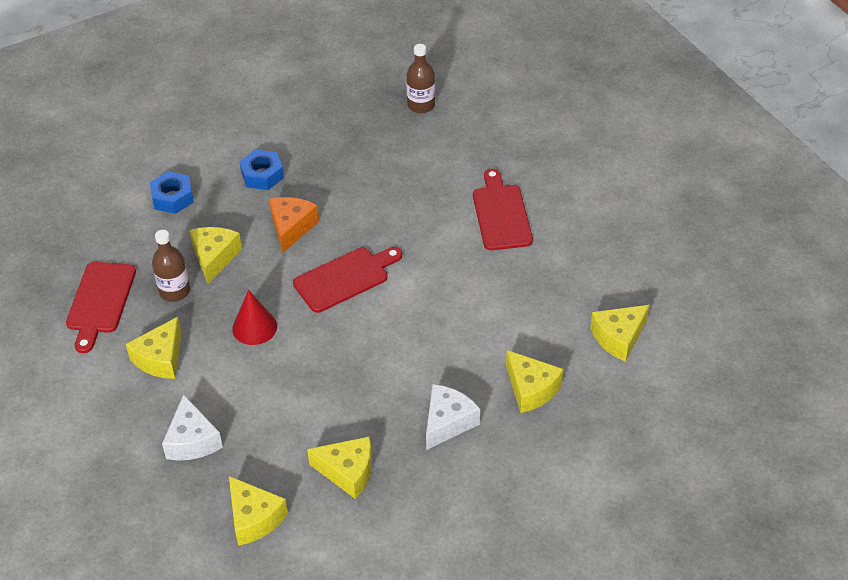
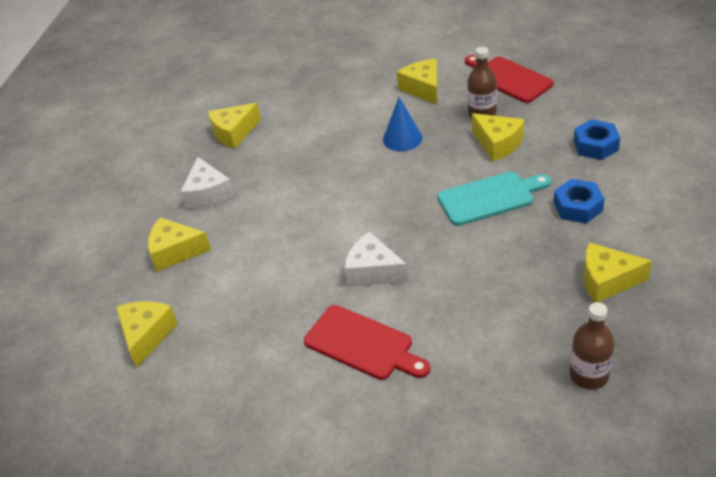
camera: 135 degrees right, 5 degrees down
white cheese [162,394,223,461] -> white cheese moved to [345,232,408,287]
yellow cheese [229,476,288,546] -> yellow cheese moved to [583,242,652,302]
red cone [232,290,277,345] -> blue cone [383,97,422,151]
orange cheese [269,197,319,253] -> turquoise cutting board [437,172,551,226]
red cutting board [293,247,402,313] -> none

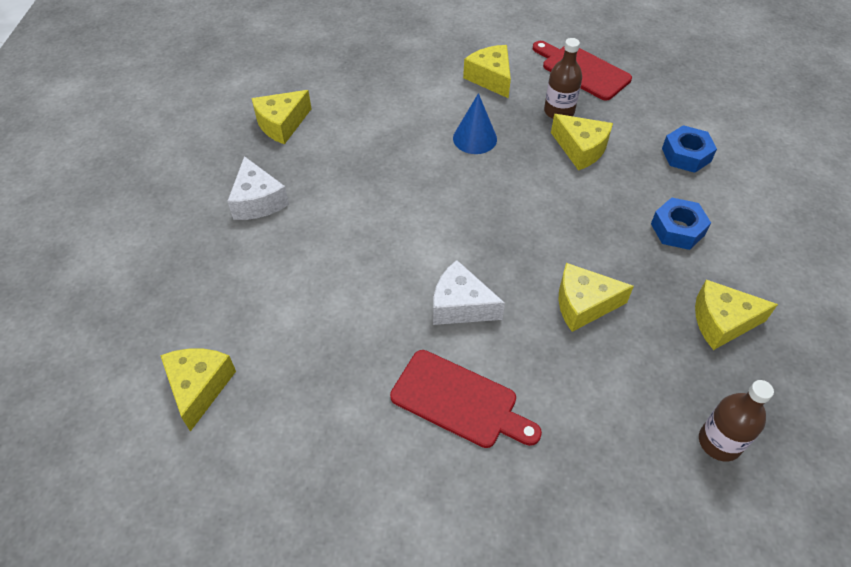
camera: 10 degrees left, 10 degrees up
yellow cheese [148,217,211,271] -> yellow cheese moved to [559,263,634,332]
turquoise cutting board [437,172,551,226] -> none

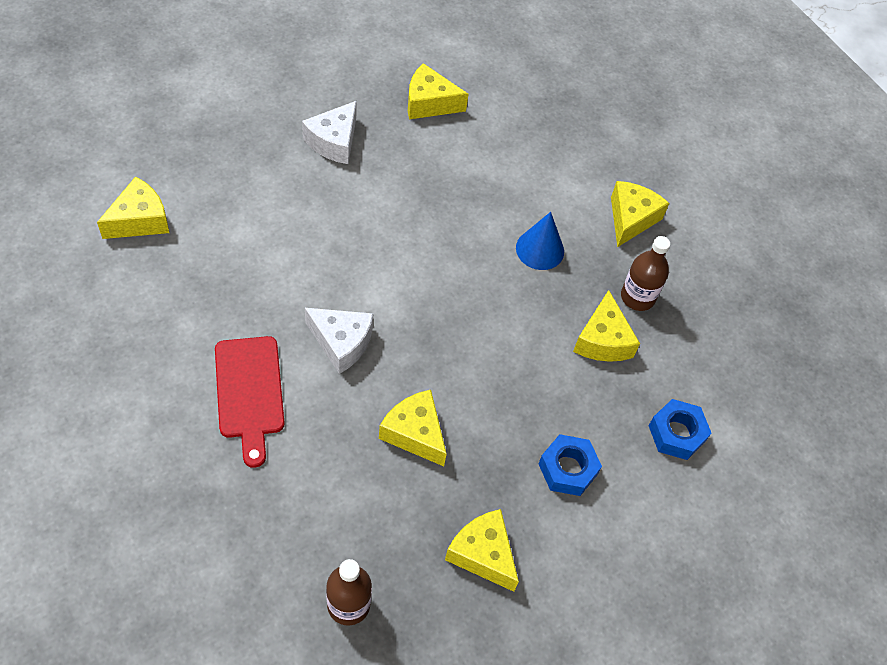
camera: 45 degrees right, 5 degrees up
white cheese [433,260,505,325] -> white cheese turned 135 degrees clockwise [305,308,373,374]
red cutting board [533,41,632,101] -> none

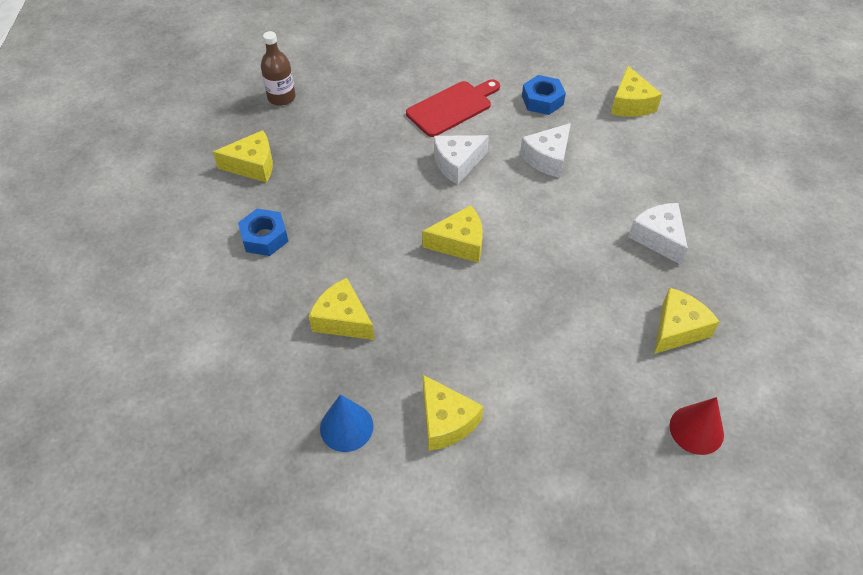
camera: 130 degrees right, 5 degrees down
red cutting board [215,336,285,468] -> red cutting board turned 120 degrees clockwise [406,79,500,137]
yellow cheese [379,390,447,466] -> yellow cheese moved to [422,205,483,263]
blue cone [516,212,564,270] -> blue cone moved to [320,394,373,452]
brown bottle [621,236,670,311] -> none
blue nut [648,399,711,460] -> blue nut moved to [522,75,566,115]
none -> white cheese [520,123,571,178]
none -> red cone [669,397,724,455]

